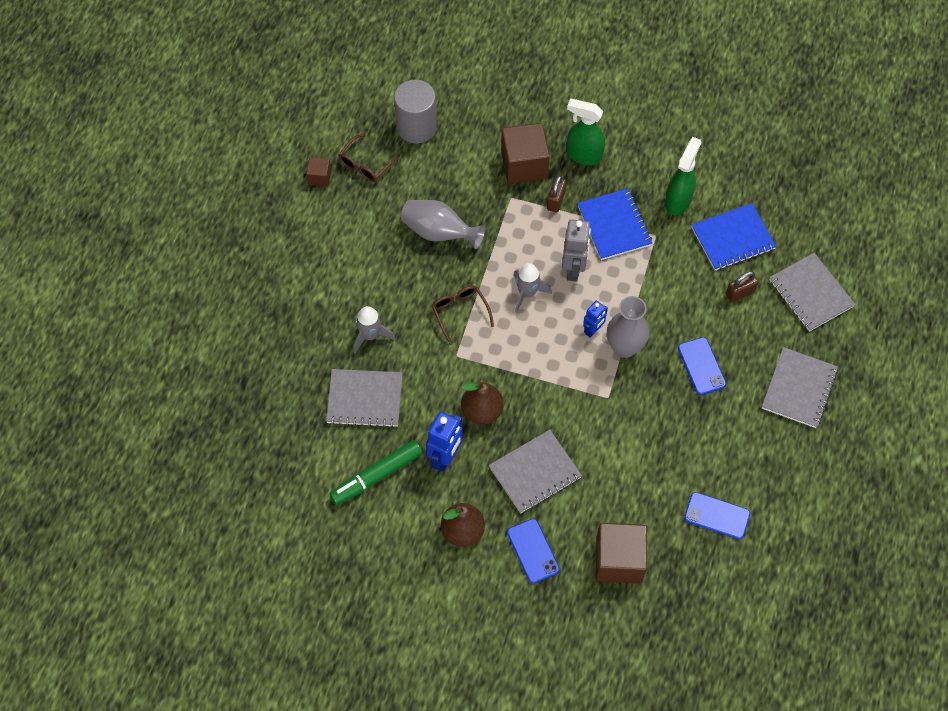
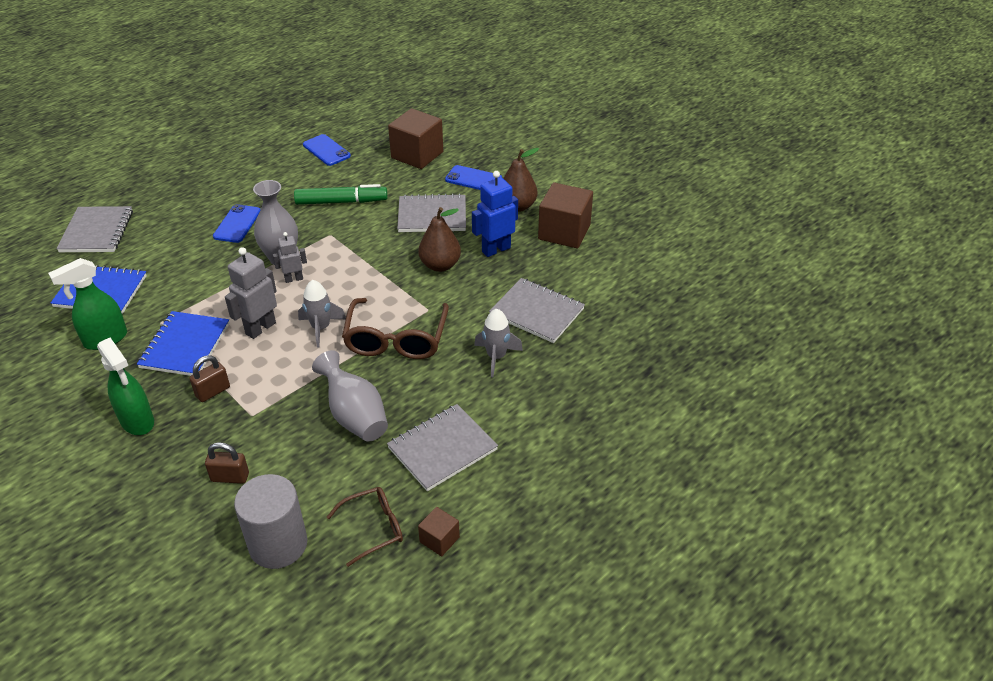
camera: 150 degrees left, 20 degrees down
green marker [329,440,422,505] -> green marker moved to [294,184,387,205]
brown glasses [432,286,494,345] -> brown glasses [342,298,449,359], size x1.68
brown cube [501,123,550,184] -> brown cube moved to [538,182,593,248]
blue phone [507,519,560,583] -> blue phone turned 75 degrees counterclockwise [445,165,502,190]
blue robot [583,301,608,338] -> grey robot [273,232,307,283]
brown padlock [726,271,758,302] -> brown padlock moved to [205,442,249,484]
grey notebook [762,347,838,428] -> grey notebook moved to [387,404,498,491]

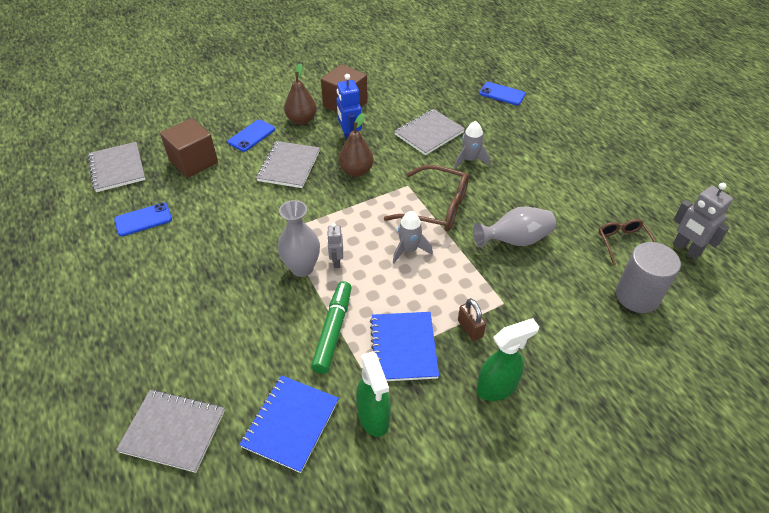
camera: 75 degrees left, 5 degrees up
blue notebook [137,311,229,376] -> blue notebook turned 60 degrees clockwise [370,312,439,381]
brown padlock [205,442,249,484] -> none
blue phone [213,204,260,243] -> blue phone moved to [479,82,526,105]
grey robot [225,247,277,339] -> grey robot moved to [673,183,733,259]
green marker [294,184,387,205] -> green marker moved to [311,281,352,374]
grey notebook [387,404,498,491] -> grey notebook moved to [88,142,145,192]
brown cube [418,507,460,556] -> none

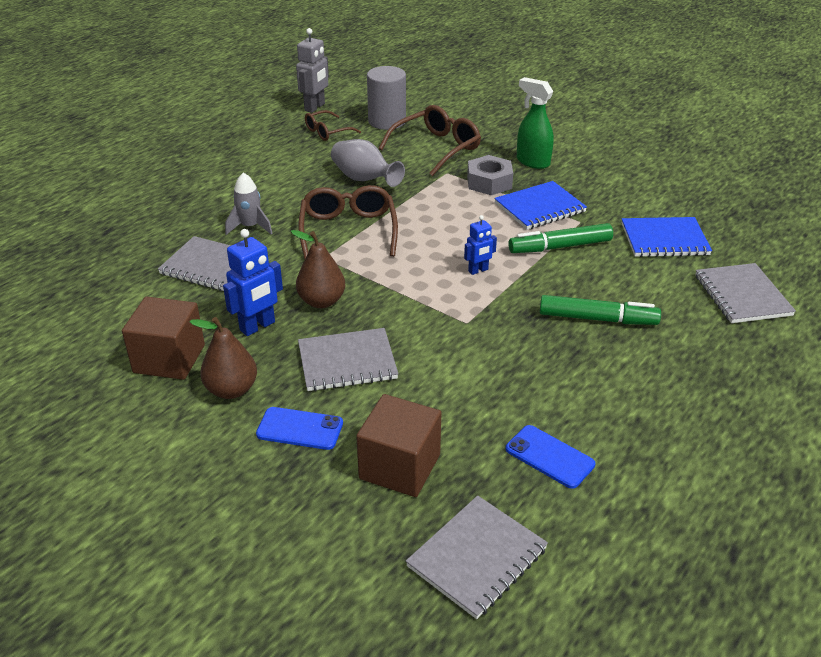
camera: 115 degrees left, 10 degrees down
grey vase [278,200,320,277] -> none
grey robot [327,223,343,268] -> blue robot [464,215,497,275]
green spray bottle [356,351,391,437] -> none
grey rocket [393,211,433,263] -> none
brown padlock [458,298,486,341] -> grey nut [467,155,513,195]
blue phone [479,82,526,105] -> none
none -> brown glasses [379,105,481,176]
none -> green marker [540,295,661,325]

